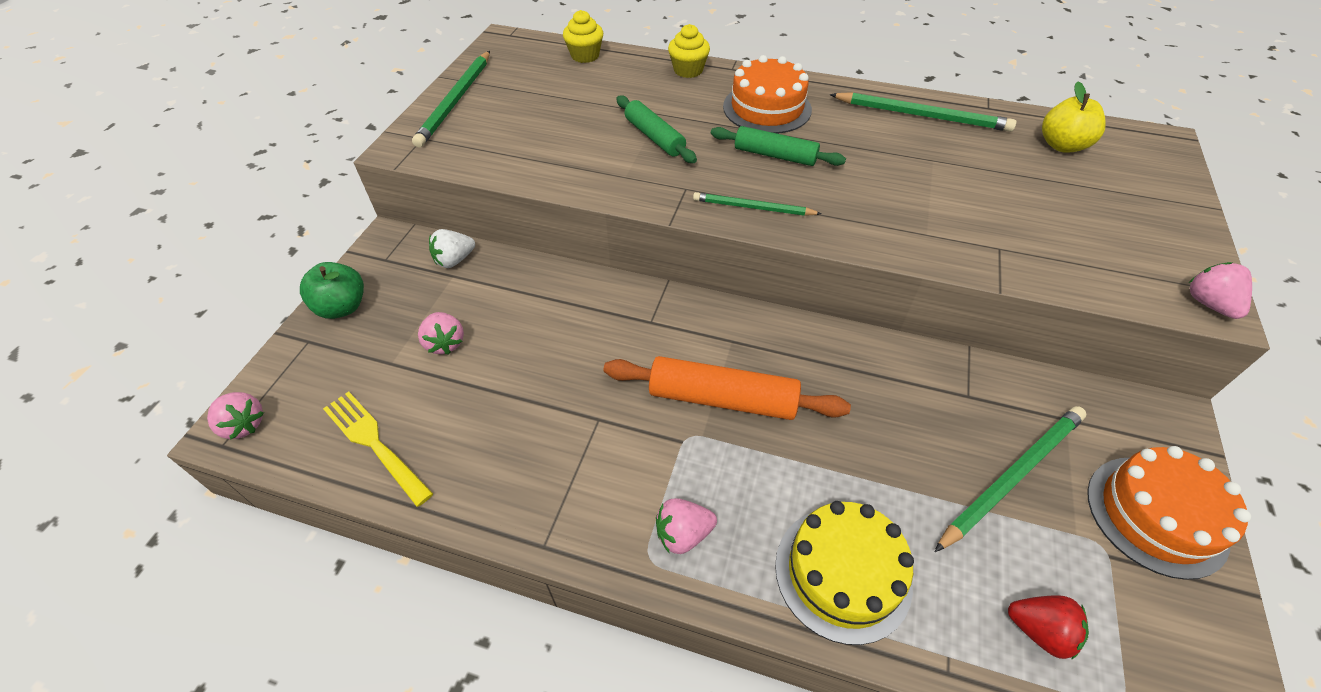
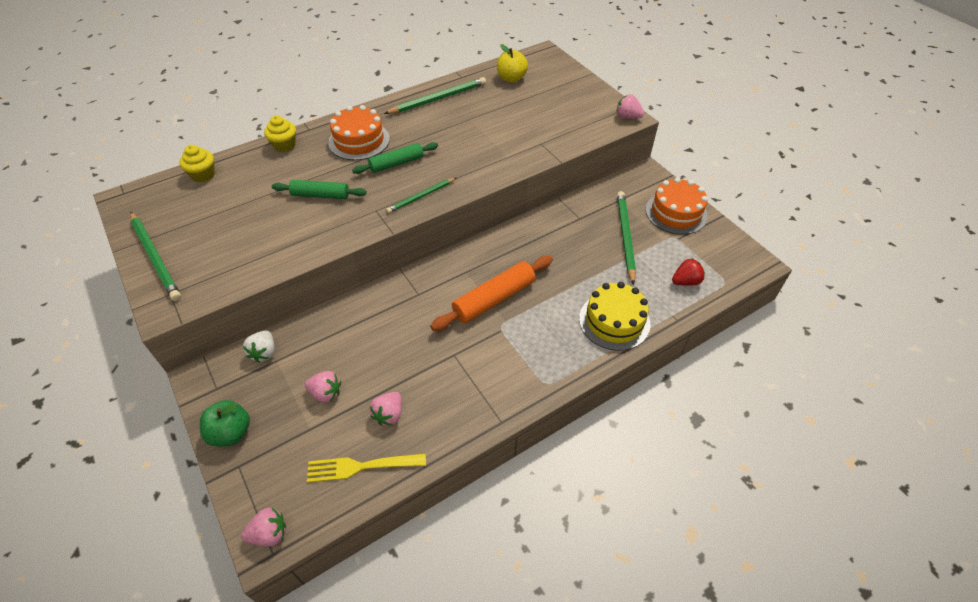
camera: 50 degrees left, 0 degrees up
pink strawberry [656,498,717,554] -> pink strawberry moved to [370,392,402,426]

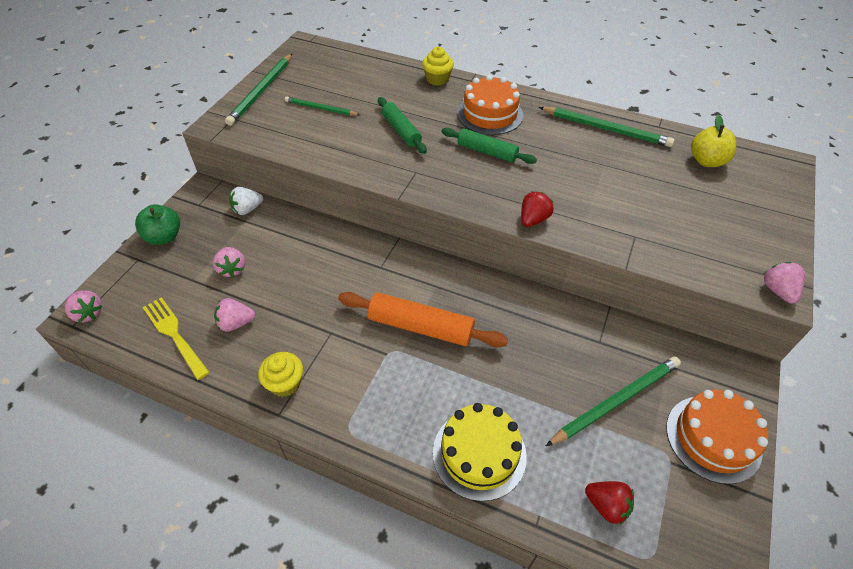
camera: 55 degrees right, 0 degrees up
yellow cupcake [179,145,215,182] -> yellow cupcake moved to [258,352,303,397]
green pencil [386,178,456,213] -> green pencil moved to [285,97,360,116]
none -> red strawberry [521,191,554,227]

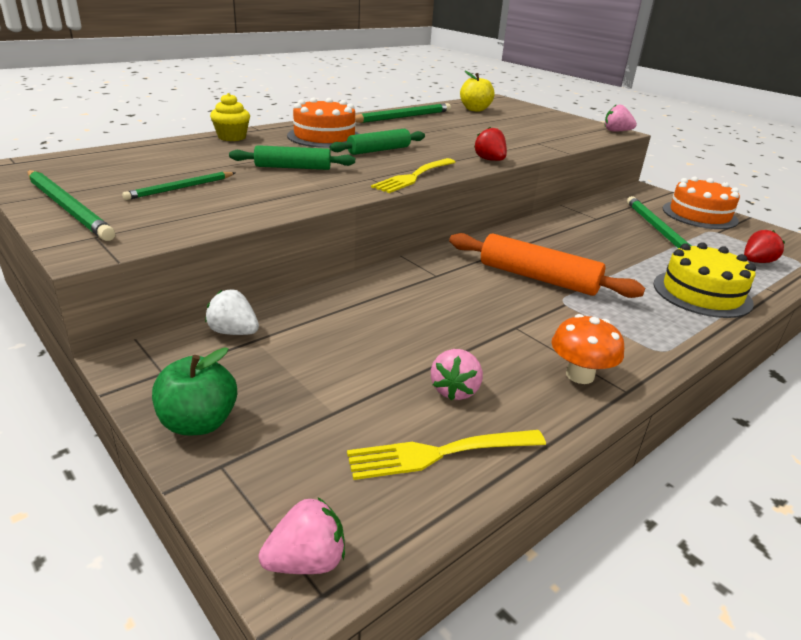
camera: 65 degrees left, 20 degrees down
pink strawberry [213,247,245,278] -> none
white strawberry [230,187,263,215] -> white strawberry turned 120 degrees clockwise [205,290,259,335]
yellow cupcake [258,352,303,397] -> orange mushroom [551,314,624,384]
orange rolling pin [338,292,508,348] -> orange rolling pin turned 75 degrees clockwise [449,233,645,298]
none -> yellow fork [371,158,456,193]

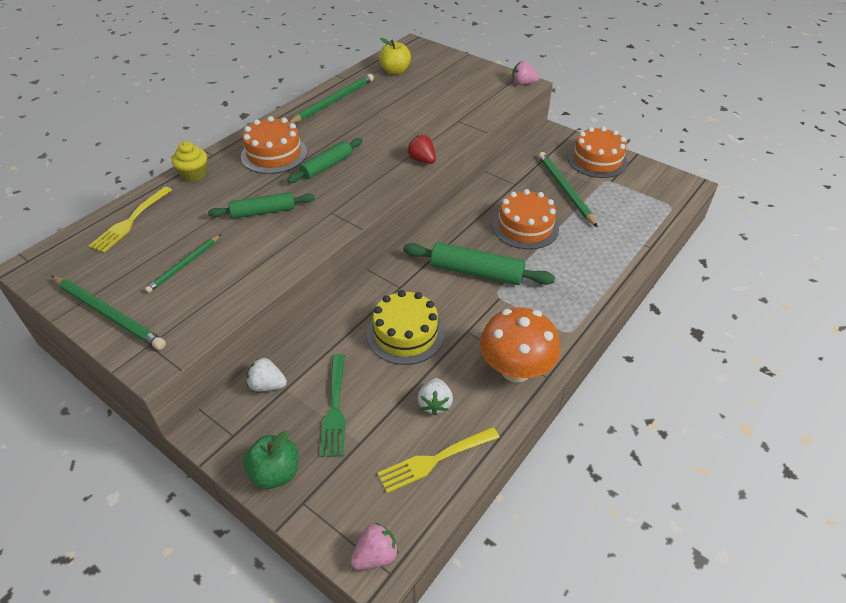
camera: 10 degrees left, 15 degrees up
yellow fork [371,158,456,193] -> yellow fork moved to [89,186,172,253]
pink strawberry [431,349,483,400] -> white strawberry [418,378,453,415]
orange rolling pin [449,233,645,298] -> green rolling pin [403,242,555,285]
orange mushroom [551,314,624,384] -> orange mushroom [480,307,560,382], size x1.63
yellow cake [653,242,756,318] -> yellow cake moved to [367,290,445,365]
red strawberry [744,230,785,263] -> none
none -> green fork [320,354,346,457]
none -> orange cake [493,189,559,249]

